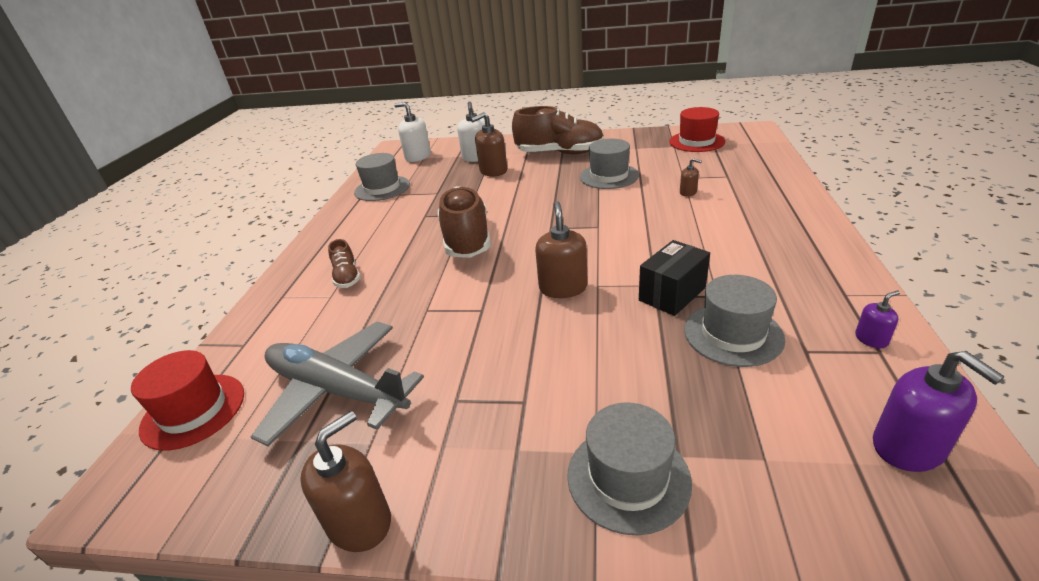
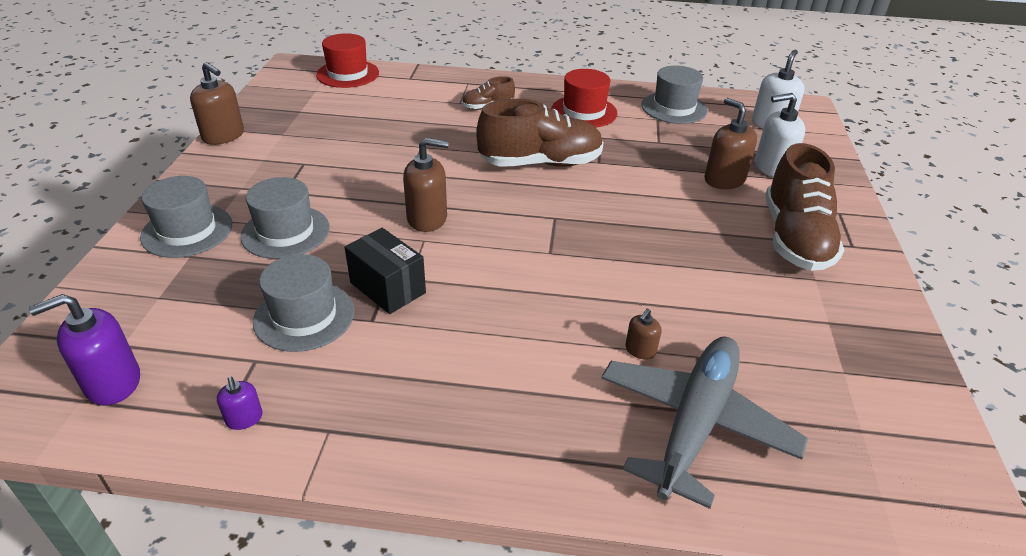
camera: 85 degrees right, 5 degrees up
grey plane [251,322,424,447] -> grey plane moved to [601,336,808,509]
grey hat [580,139,639,189] -> grey hat moved to [240,177,330,259]
red hat [669,107,725,152] -> red hat moved to [551,69,617,127]

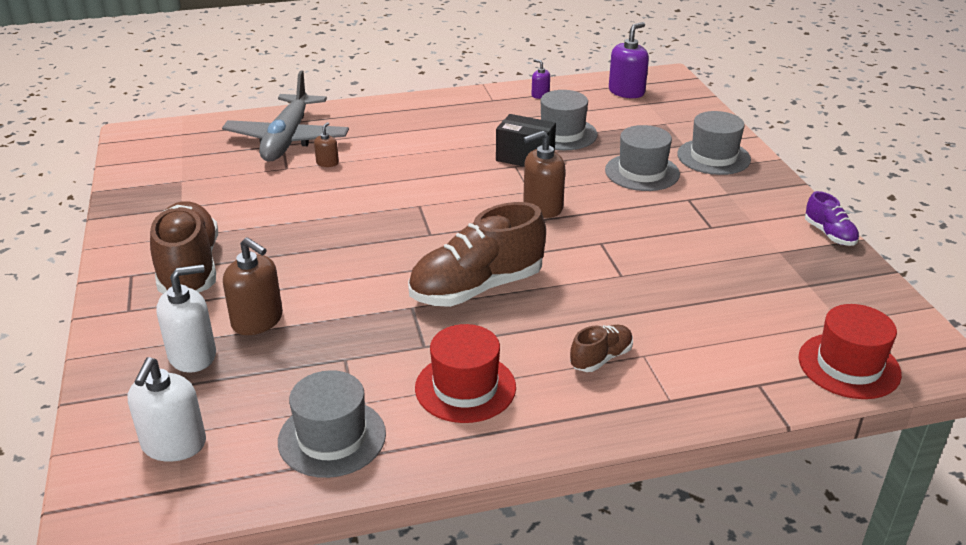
camera: 160 degrees right, 5 degrees down
brown soap dispenser [190,62,244,145] -> purple shoe [805,191,859,246]

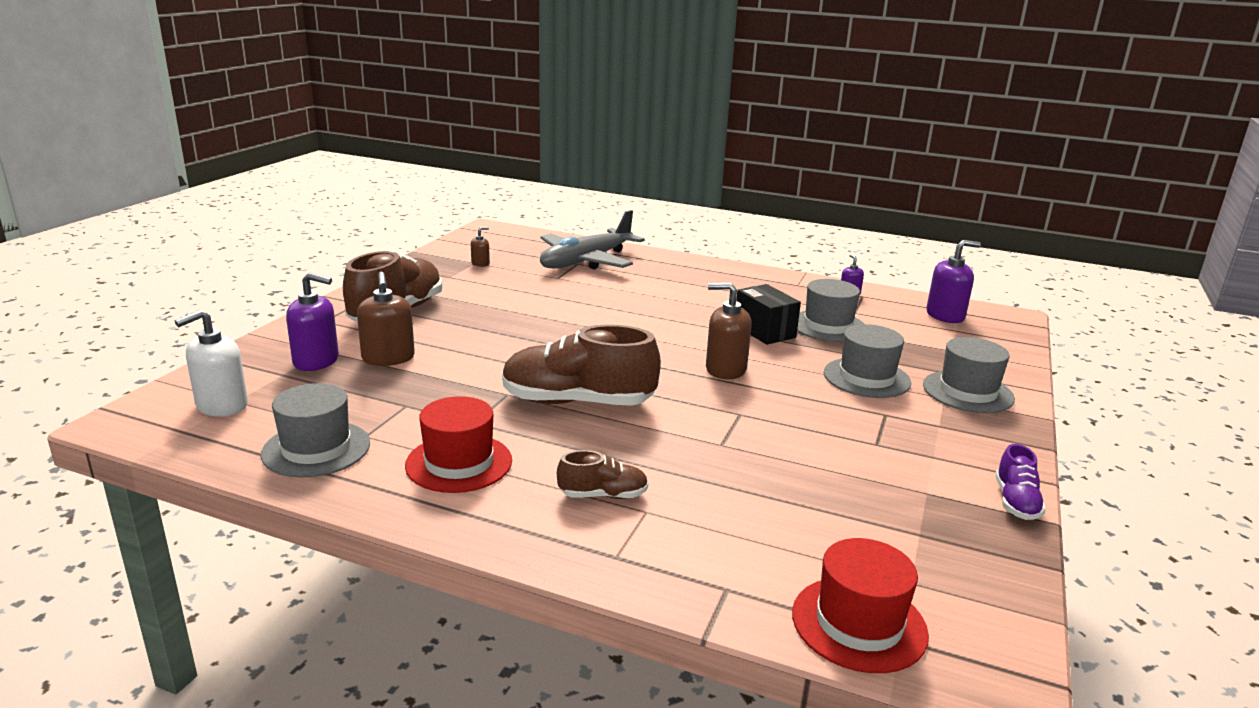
camera: 35 degrees right, 10 degrees down
white soap dispenser [156,264,216,373] -> purple soap dispenser [286,273,339,371]
brown soap dispenser [314,122,339,167] -> brown soap dispenser moved to [471,227,490,267]

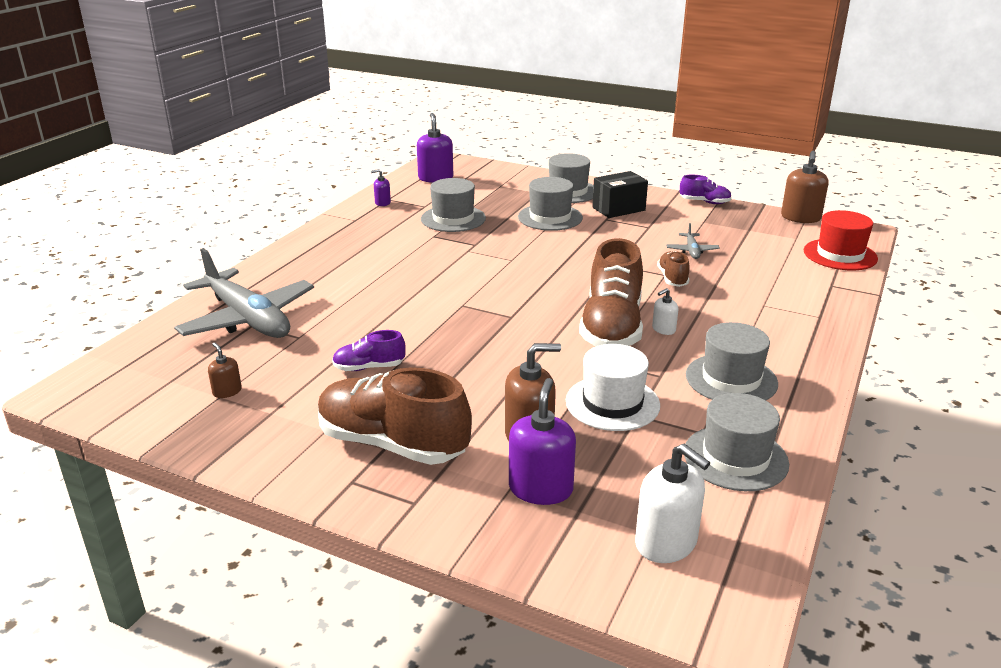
camera: 85 degrees left, 5 degrees up
red hat [405,396,512,493] -> grey hat [686,322,778,400]
brown shoe [557,450,648,499] -> brown shoe moved to [657,251,690,287]
brown soap dispenser [706,282,752,380] -> brown soap dispenser moved to [781,151,829,223]
black box [736,284,801,345] -> black box moved to [592,171,648,218]
none -> purple shoe [332,330,406,371]
none -> white hat [566,344,660,431]
none -> white soap dispenser [652,288,679,335]
none -> grey plane [666,223,720,259]

